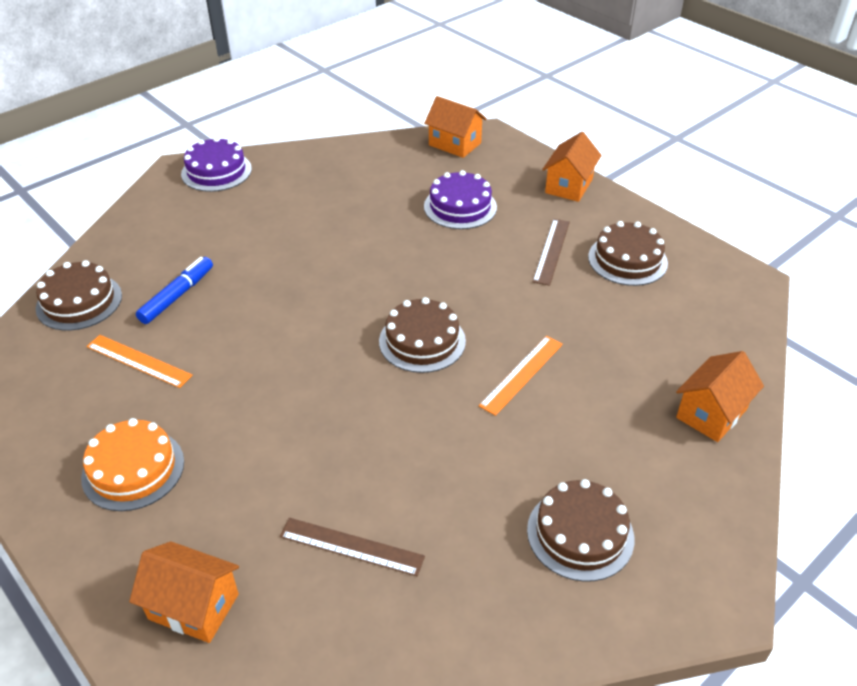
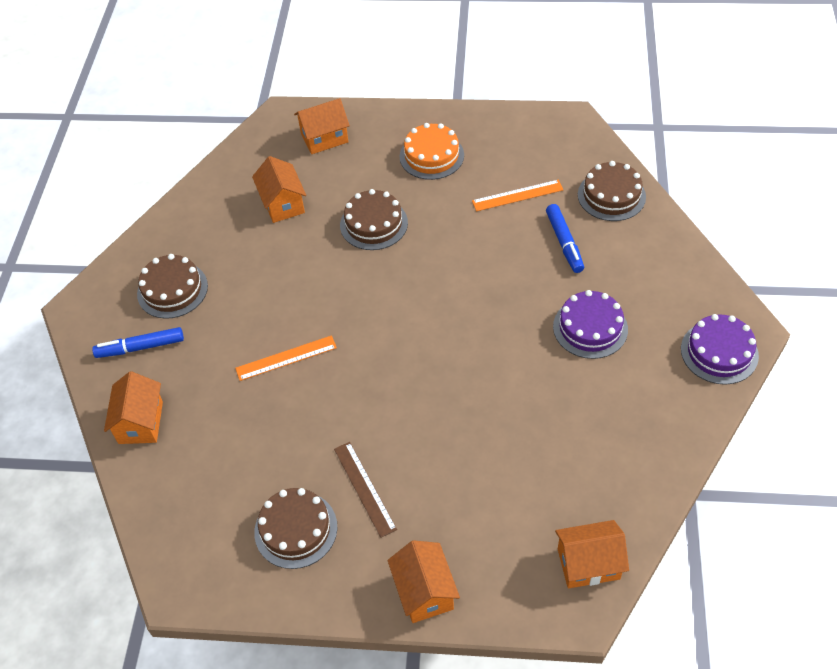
camera: 140 degrees right, 10 degrees up
brown ruler [280,518,425,576] -> orange house [252,156,306,223]
brown cake [379,297,466,373] -> brown cake moved to [340,189,408,250]
purple cake [424,170,497,229] -> purple cake moved to [553,290,628,359]
orange ruler [479,336,563,416] -> orange ruler turned 75 degrees clockwise [235,335,337,381]
none -> blue marker [92,327,184,358]

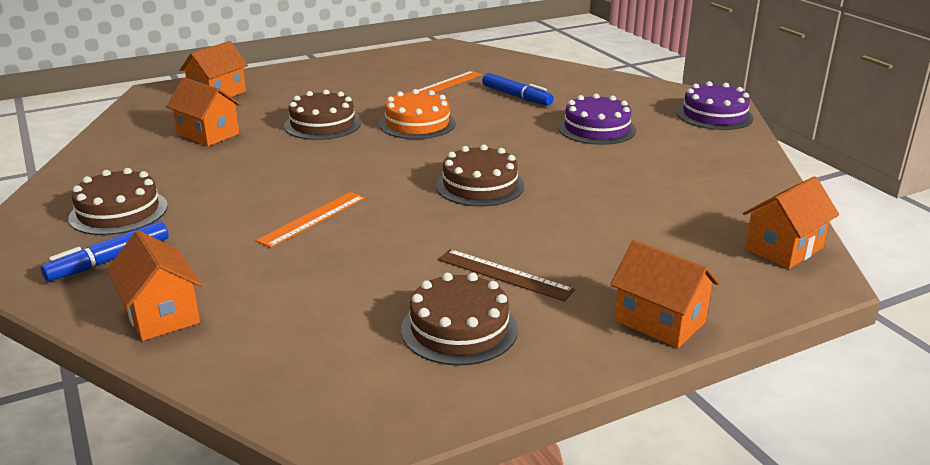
camera: 35 degrees left, 25 degrees down
orange cake [399,123,464,180] -> orange cake moved to [379,89,456,139]
brown cake [578,161,646,221] -> brown cake moved to [436,144,524,206]

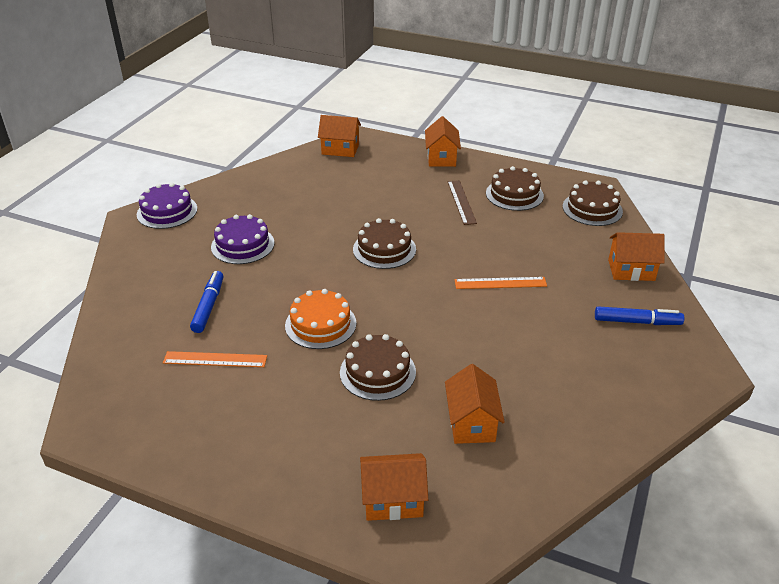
camera: 130 degrees left, 10 degrees up
brown cake [68,168,168,235] -> brown cake moved to [563,180,623,226]
orange house [107,230,202,341] -> orange house turned 75 degrees clockwise [608,232,665,281]

